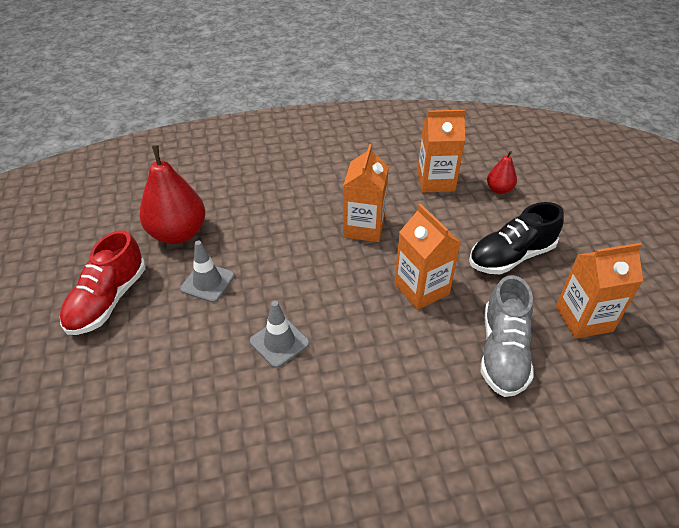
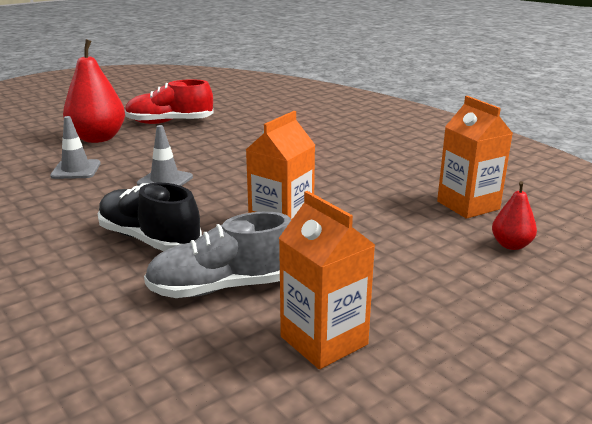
camera: 65 degrees right, 20 degrees down
red pear [139,145,205,244] -> red pear moved to [63,39,125,143]
grey traffic cone [180,241,235,303] -> grey traffic cone moved to [50,116,101,179]
orange carton [343,144,389,242] -> none
black shoe [469,202,564,274] -> black shoe moved to [97,183,202,251]

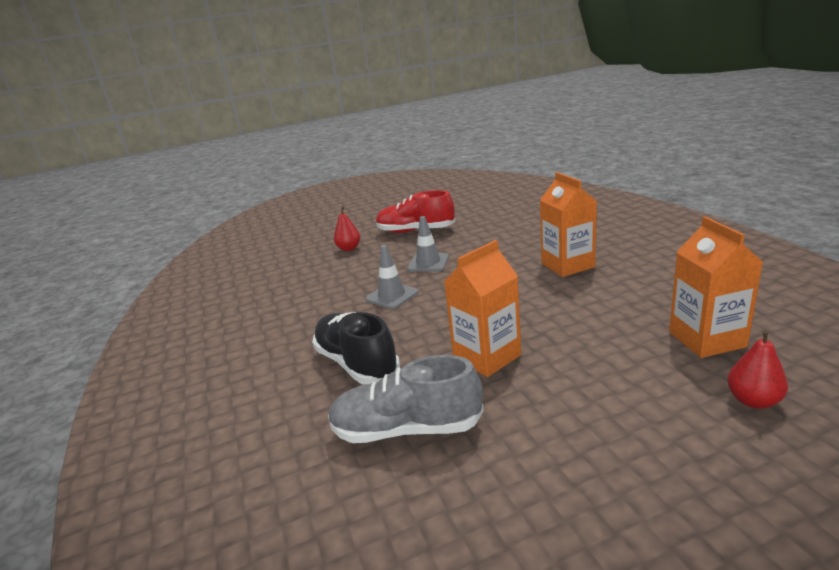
camera: 20 degrees right, 0 degrees up
grey traffic cone [50,116,101,179] -> grey traffic cone moved to [407,216,449,272]
red pear [63,39,125,143] -> red pear [334,206,360,251], size x0.50
orange carton [279,191,375,369] -> orange carton moved to [540,172,597,277]

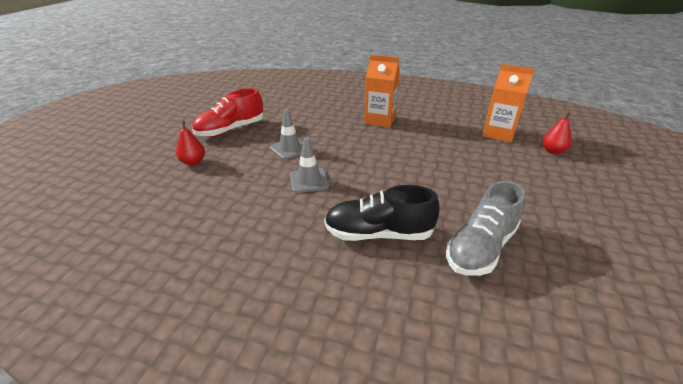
camera: 55 degrees left, 10 degrees up
orange carton [444,240,521,377] -> none

